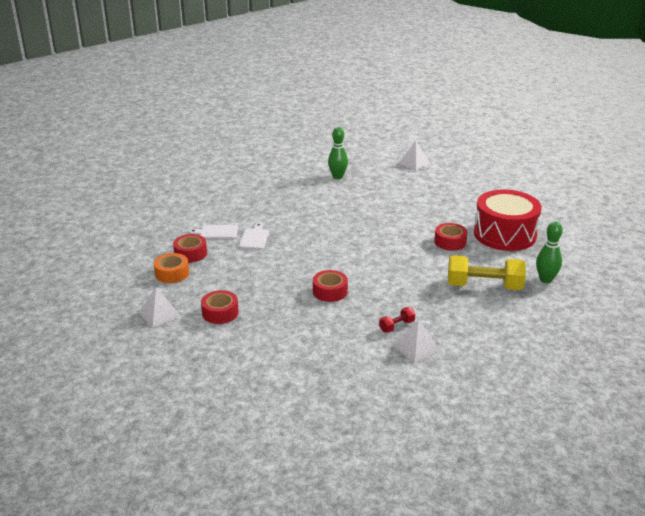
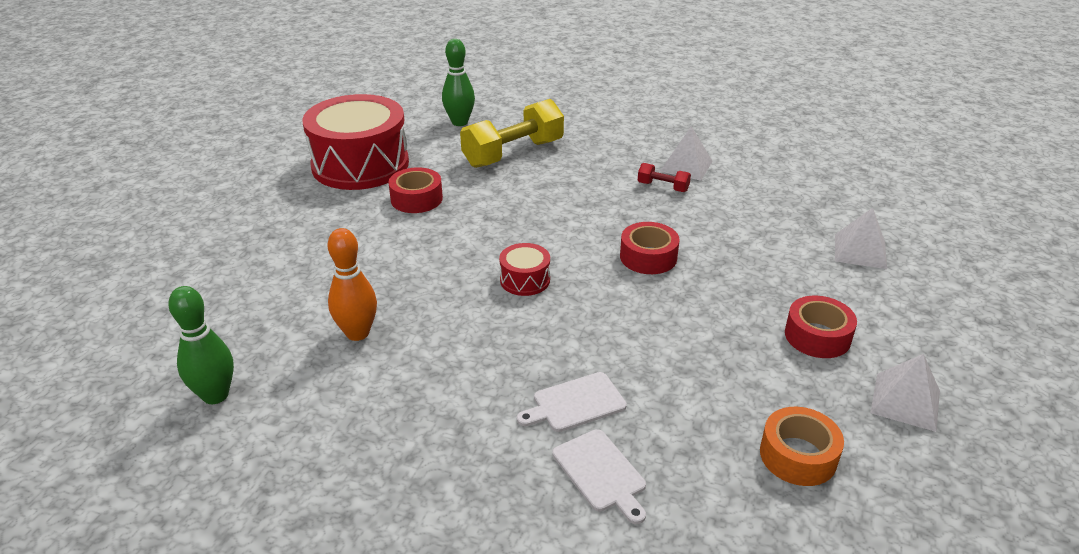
camera: 120 degrees left, 5 degrees up
red tape [173,234,207,263] -> none
white pyramid [398,141,431,170] -> white pyramid moved to [835,208,887,269]
yellow dumbbell [448,255,526,290] -> yellow dumbbell turned 75 degrees clockwise [460,99,564,168]
none -> orange bowling pin [328,228,377,341]
none -> red drum [499,243,550,296]

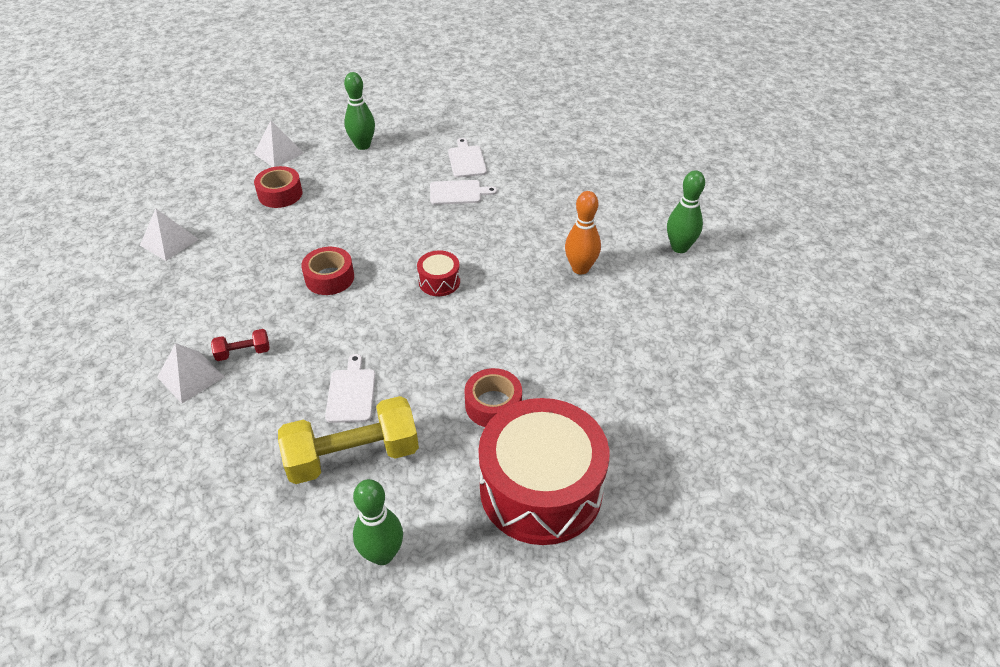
camera: 160 degrees left, 10 degrees up
red dumbbell [638,163,691,192] -> red dumbbell turned 60 degrees counterclockwise [211,329,270,361]
orange tape [760,407,844,486] -> green bowling pin [344,72,375,150]
none -> white cutting board [325,354,376,423]

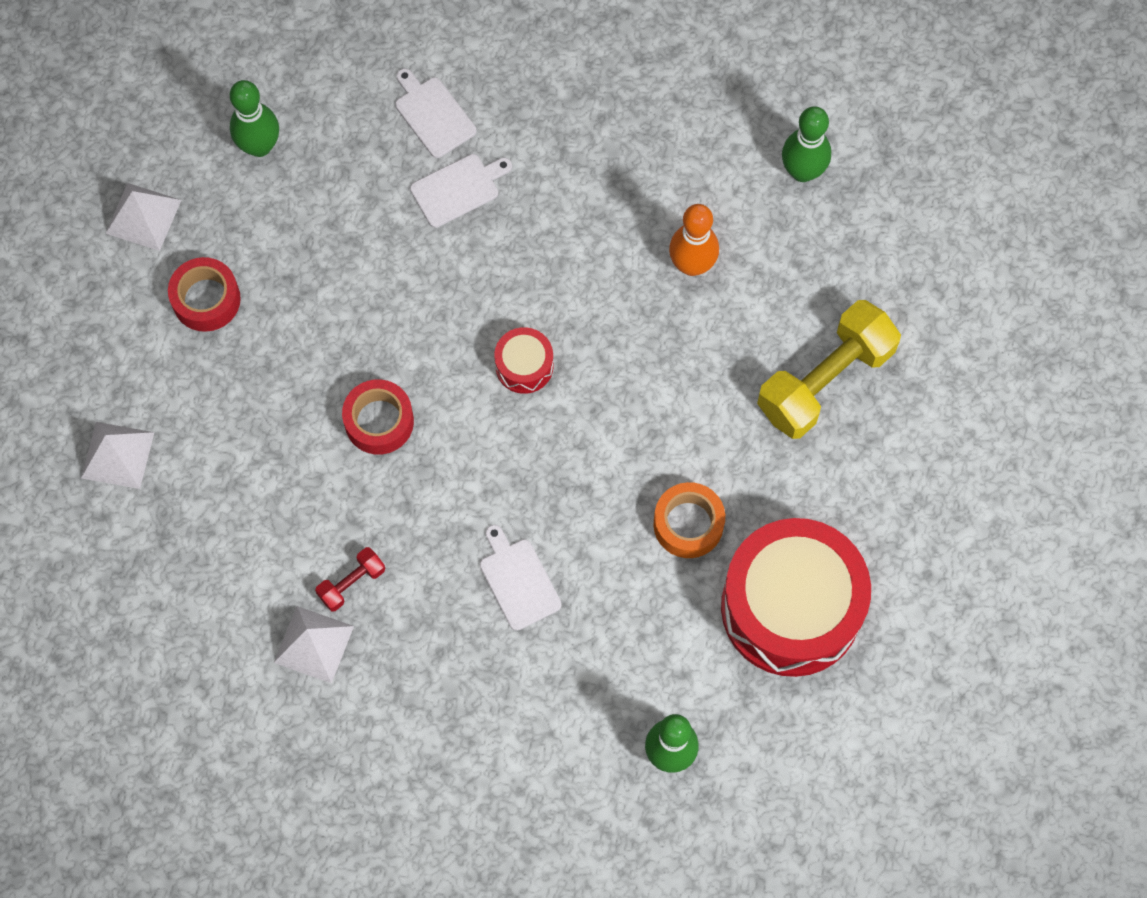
camera: 25 degrees left, 25 degrees up
yellow dumbbell [278,396,419,484] -> yellow dumbbell moved to [757,300,901,439]
red tape [464,368,522,427] -> orange tape [654,482,725,558]

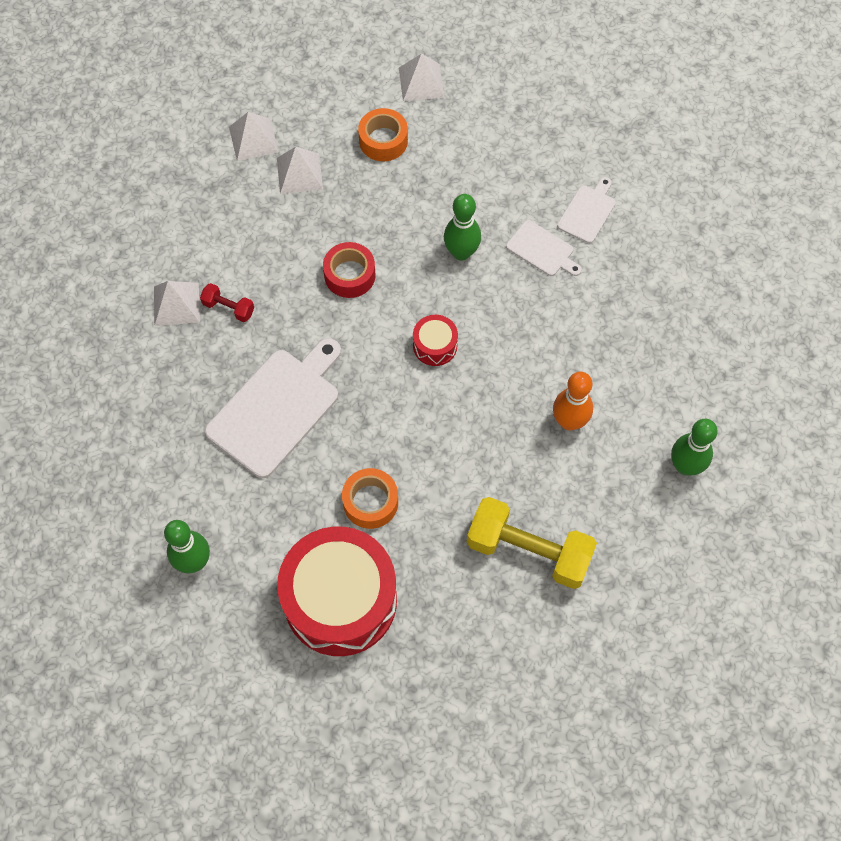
camera: 65 degrees right, 5 degrees down
red tape [168,257,241,332] -> orange tape [358,108,408,161]
green bowling pin [230,80,279,157] -> green bowling pin moved to [444,194,481,261]
white cutting board [480,525,562,631] -> white cutting board [205,338,341,478], size x1.94
none -> white pyramid [277,147,323,194]

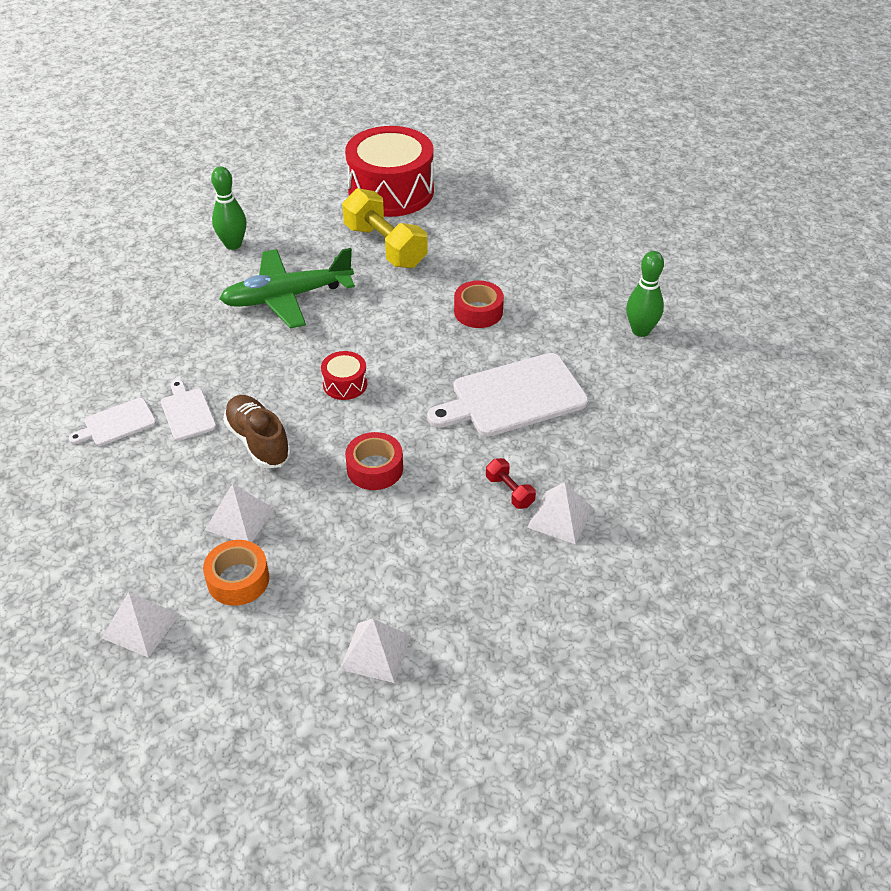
camera: 150 degrees left, 20 degrees down
white pyramid [277,147,323,194] -> white pyramid moved to [205,484,275,542]
red drum [277,527,397,656] -> red drum moved to [345,126,434,217]
orange tape [342,468,398,529] -> red tape [454,280,504,328]
green bowling pin [444,194,481,261] -> brown shoe [223,395,291,469]
orange bowling pin [553,372,593,430] -> green plane [220,248,355,329]

